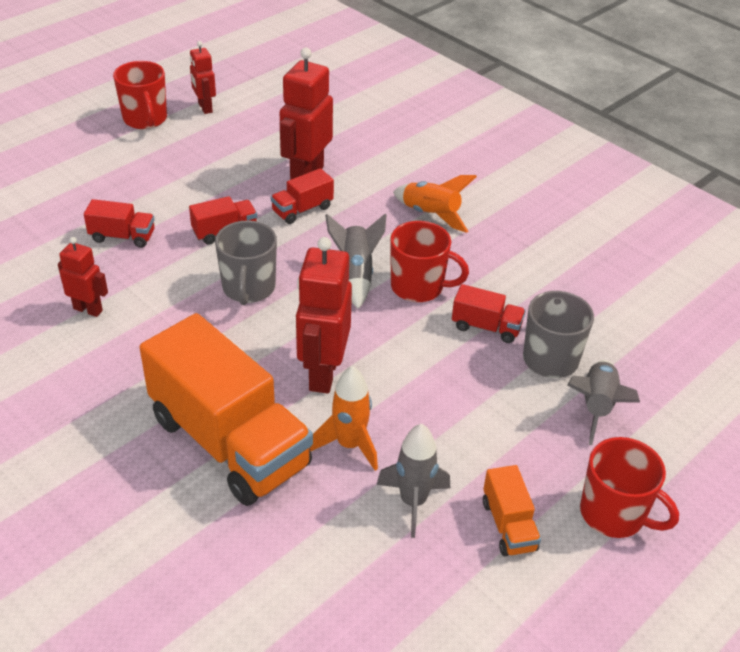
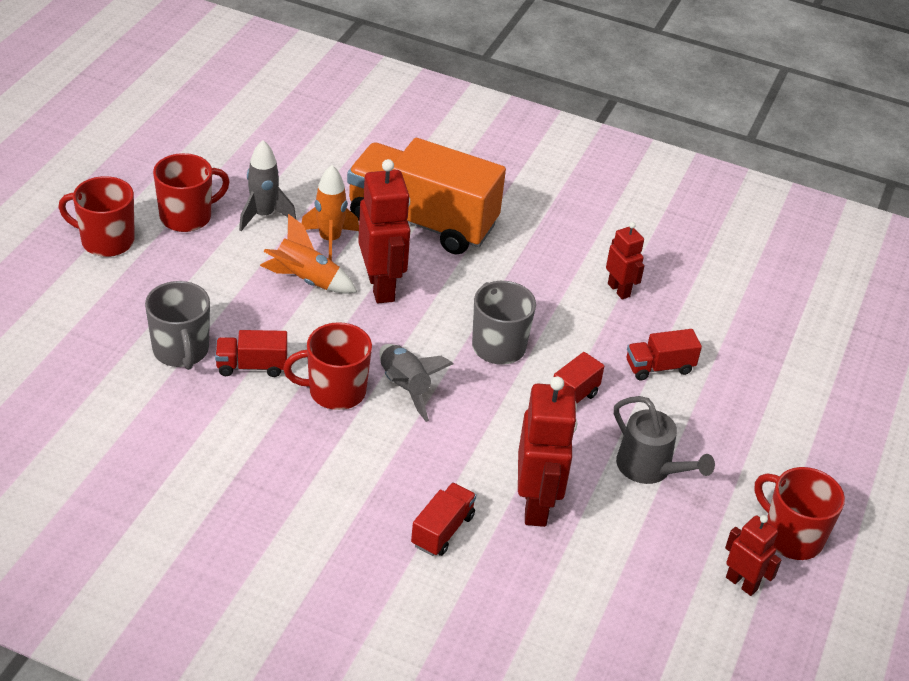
camera: 155 degrees right, 0 degrees up
red robot [58,237,108,317] -> red robot turned 120 degrees counterclockwise [606,222,645,299]
red truck [271,168,334,224] -> red truck moved to [411,483,476,556]
orange rocket [393,175,477,233] -> orange rocket moved to [260,214,357,294]
orange truck [483,465,541,556] -> red mug [153,153,230,232]
grey rocket [567,360,640,445] -> none
none -> grey watering can [614,396,715,484]

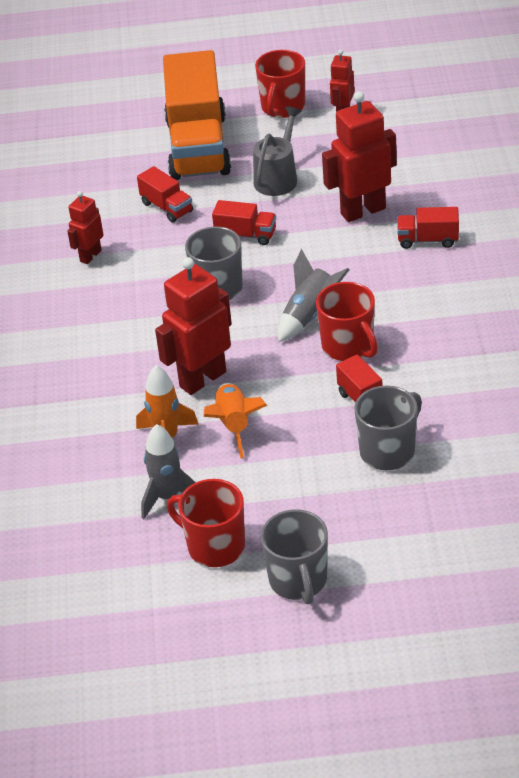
camera: 110 degrees left, 0 degrees up
red mug [58,176,135,257] -> grey mug [261,509,328,604]
orange truck [347,138,506,255] -> orange truck moved to [163,50,231,180]

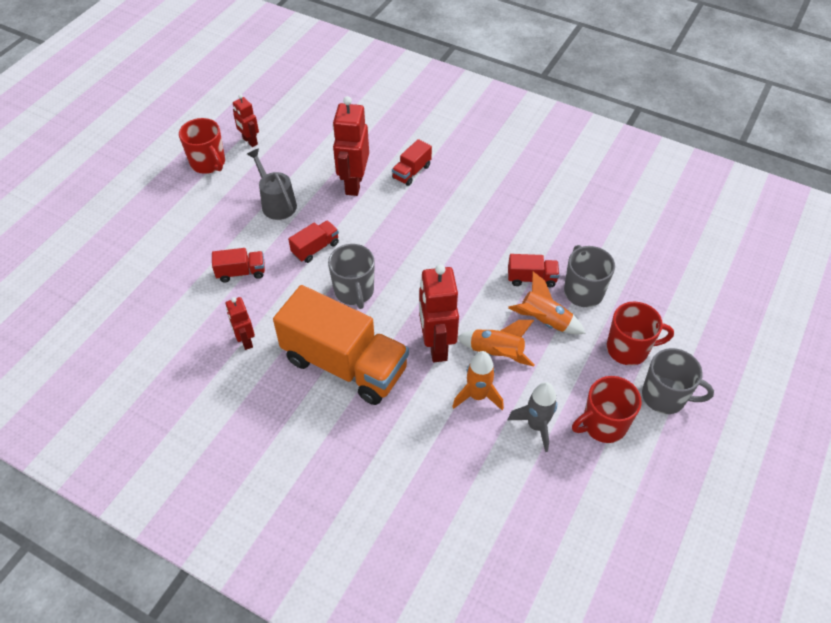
camera: 60 degrees left, 10 degrees up
orange truck [163,50,231,180] -> orange truck moved to [273,285,409,405]
grey rocket [278,249,349,342] -> none
red mug [316,282,378,361] -> red mug moved to [607,302,674,366]
none -> orange rocket [508,272,586,334]

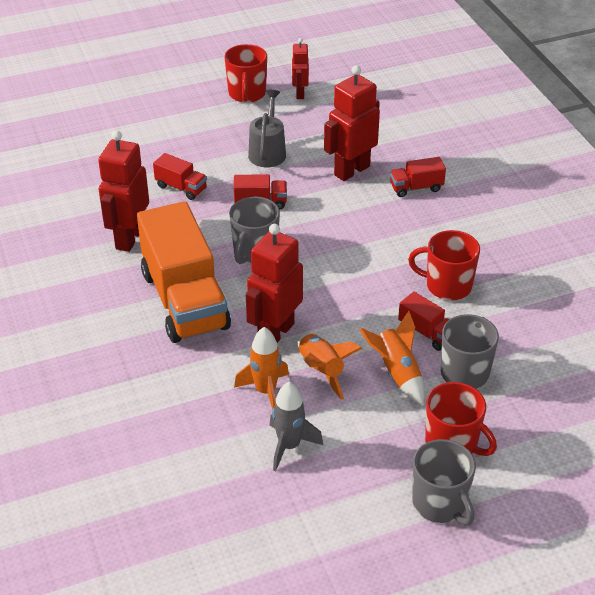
camera: 40 degrees right, 10 degrees down
red robot [226,297,255,350] -> red robot [98,130,149,252], size x1.78
red mug [572,376,642,443] -> red mug moved to [408,230,480,300]

